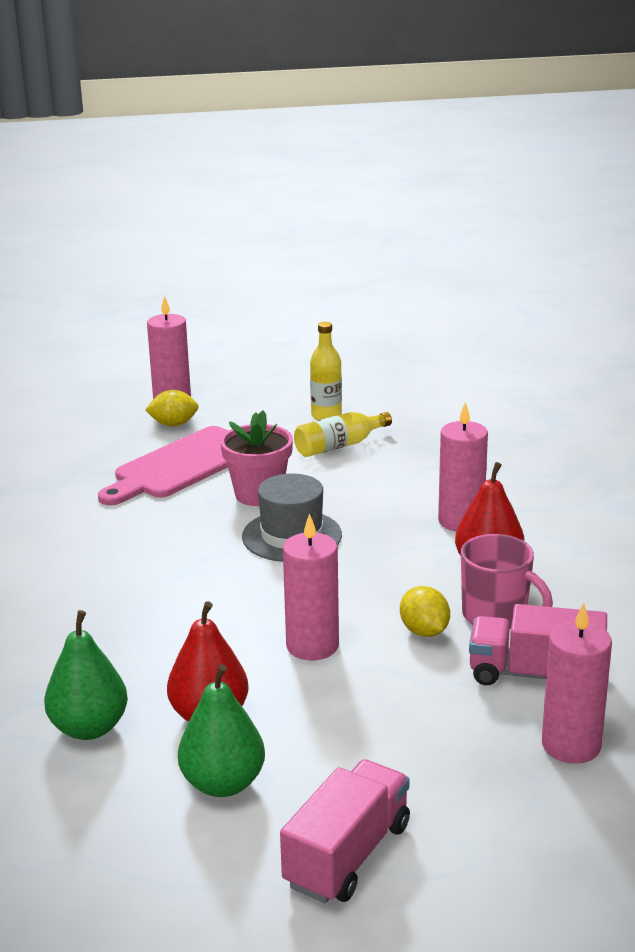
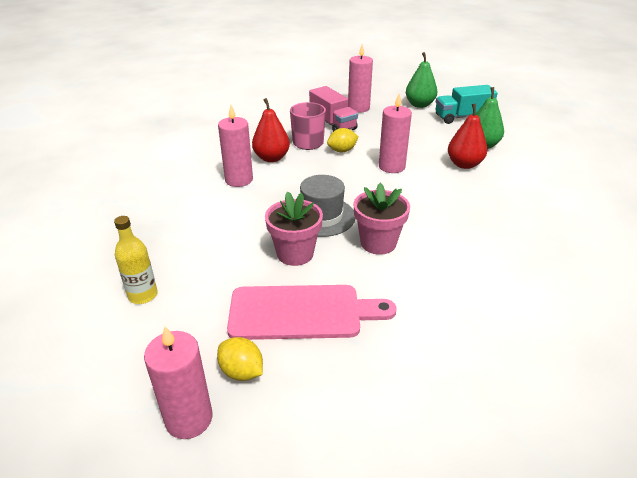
camera: 135 degrees left, 10 degrees up
green pear [44,610,128,740] -> green pear moved to [406,52,437,108]
pink truck [280,759,410,903] -> turquoise truck [435,85,498,124]
yellow bottle [294,412,392,457] -> none
yellow lemon [400,586,450,637] -> yellow lemon turned 45 degrees clockwise [327,128,359,152]
none -> pink flower pot [354,183,410,255]

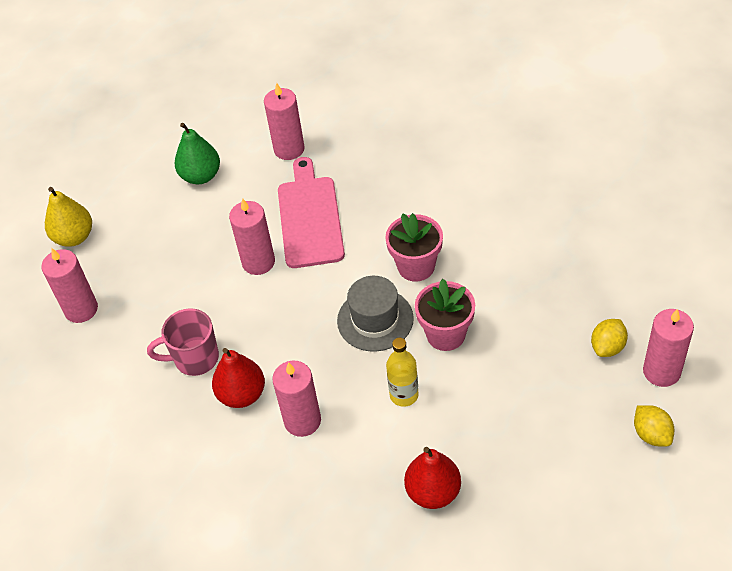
camera: 90 degrees left, 15 degrees up
yellow bottle [114,216,158,304] -> yellow bottle moved to [386,338,419,407]
pink cutting board [227,285,397,340] -> pink cutting board moved to [278,157,345,268]
pink truck [309,86,358,132] -> none
yellow lemon [327,128,359,152] -> yellow lemon moved to [634,405,674,447]
green pear [406,52,437,108] -> yellow pear [45,187,92,247]
turquoise truck [435,85,498,124] -> none
red pear [448,103,487,169] -> red pear moved to [404,447,461,509]
none -> pink candle [264,83,305,160]

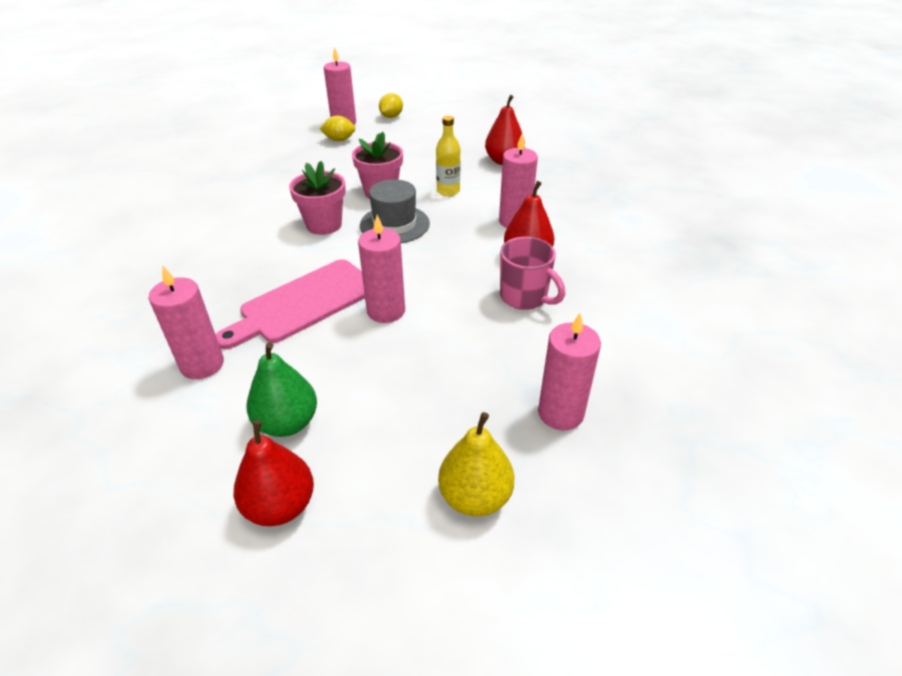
camera: 130 degrees left, 10 degrees down
none -> red pear [234,420,314,526]

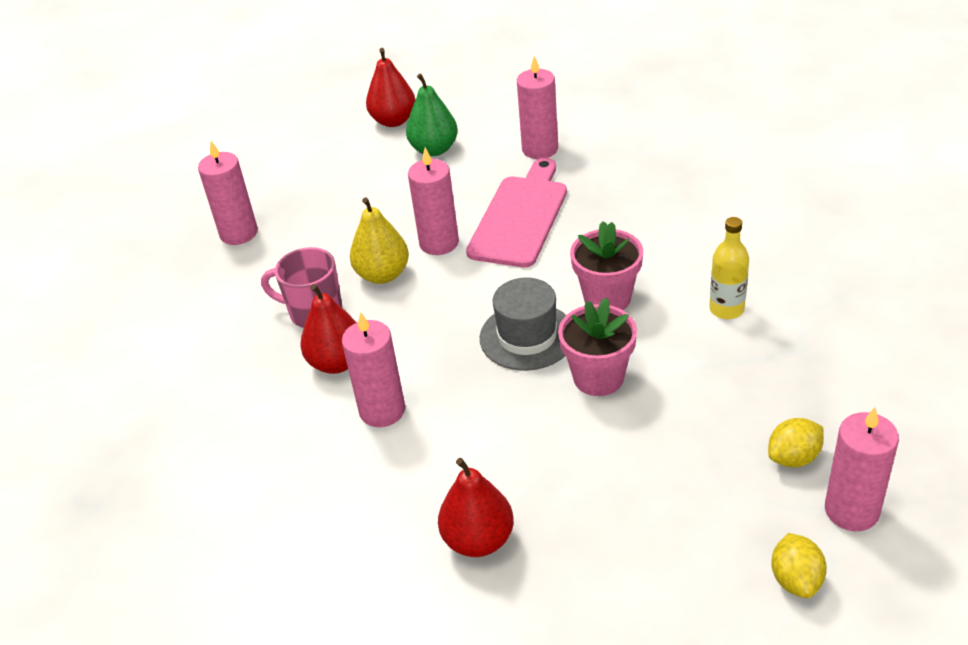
camera: 155 degrees right, 0 degrees up
yellow bottle [436,116,460,196] -> yellow bottle moved to [709,217,749,319]
yellow pear [438,412,514,516] -> yellow pear moved to [350,197,409,284]

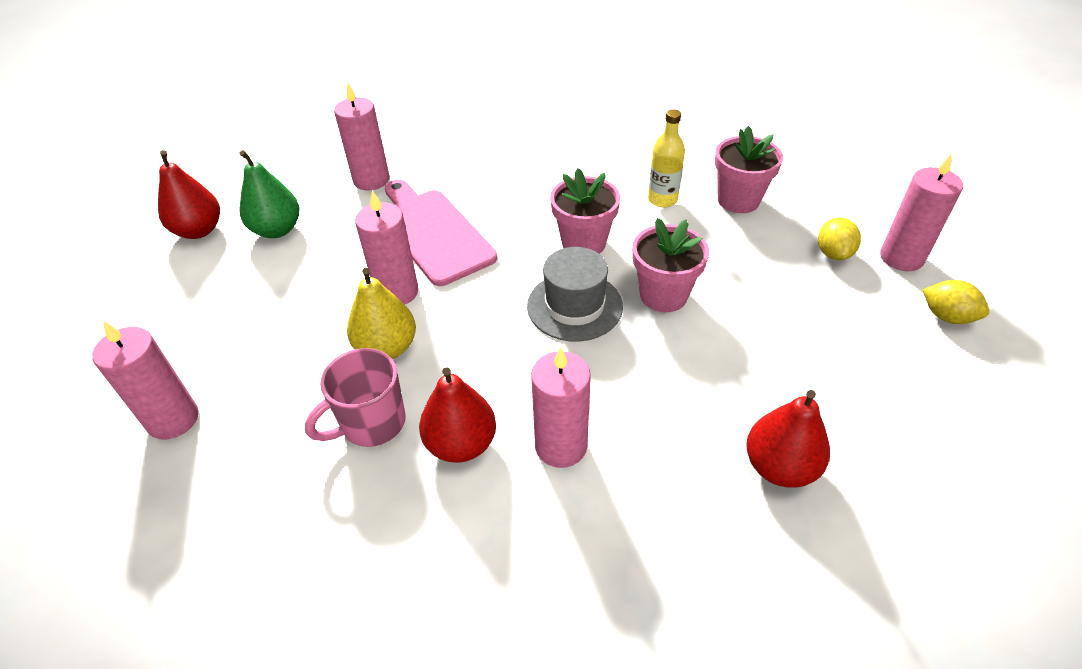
camera: 55 degrees left, 5 degrees up
none -> pink flower pot [715,126,783,213]

